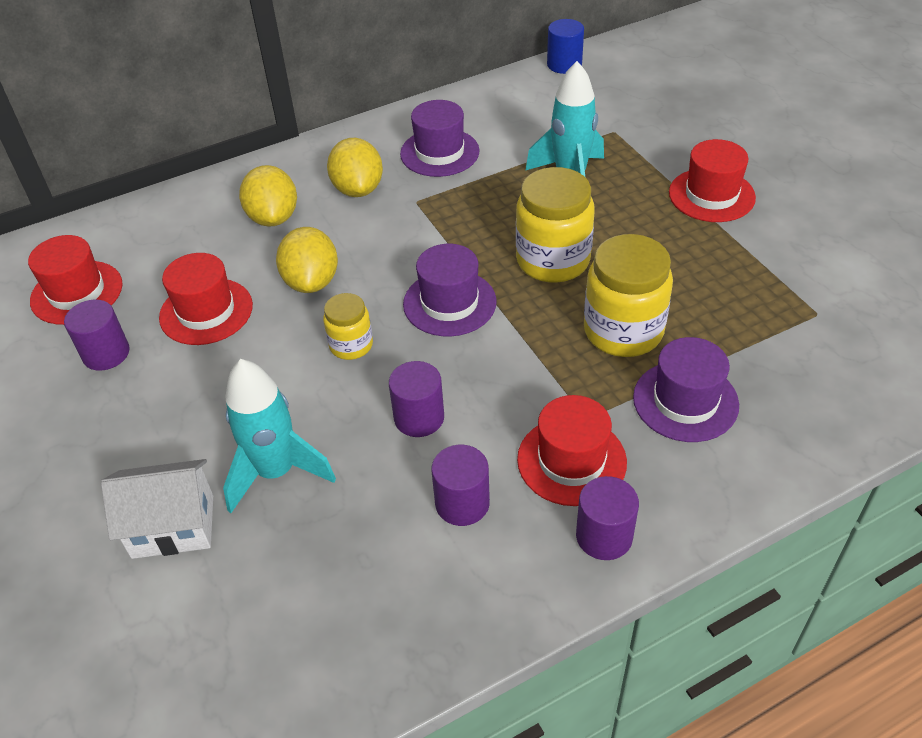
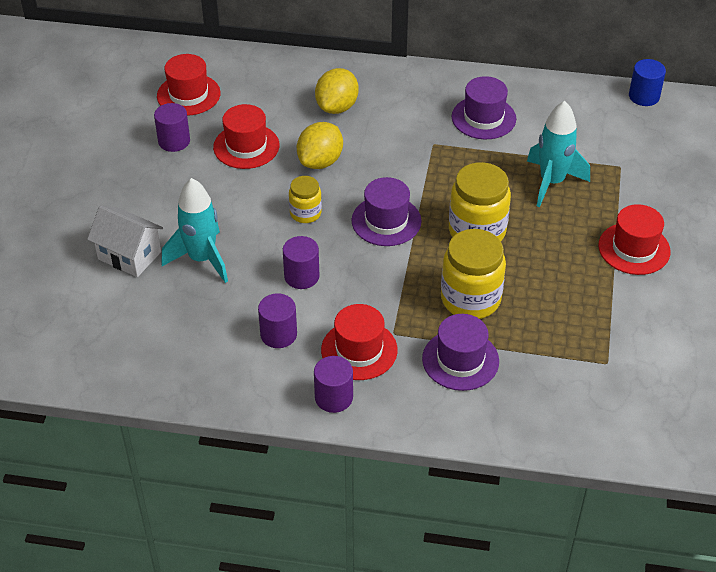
camera: 35 degrees right, 0 degrees up
yellow lemon [327,138,383,197] -> none

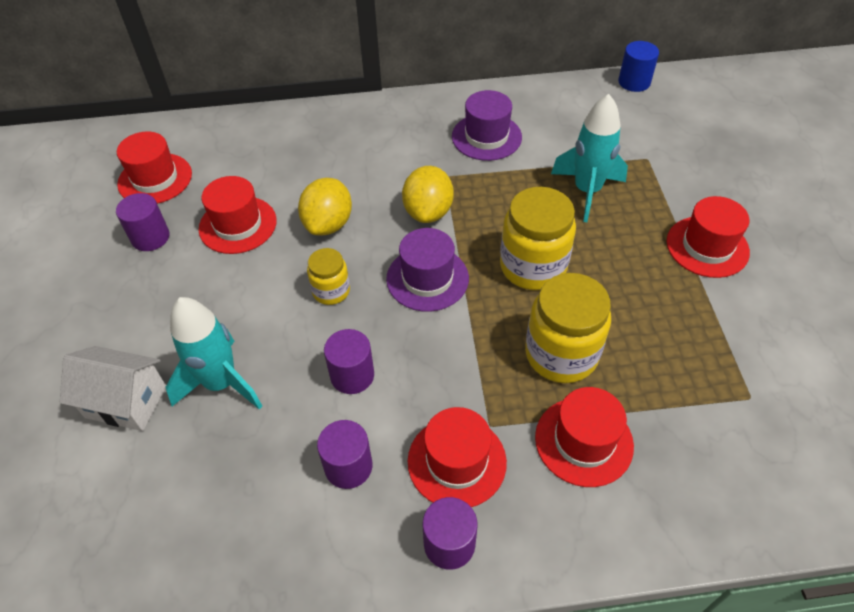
camera: 15 degrees left, 5 degrees up
yellow lemon [315,68,359,114] -> yellow lemon moved to [402,166,454,223]
purple hat [422,314,499,391] -> red hat [535,387,634,487]

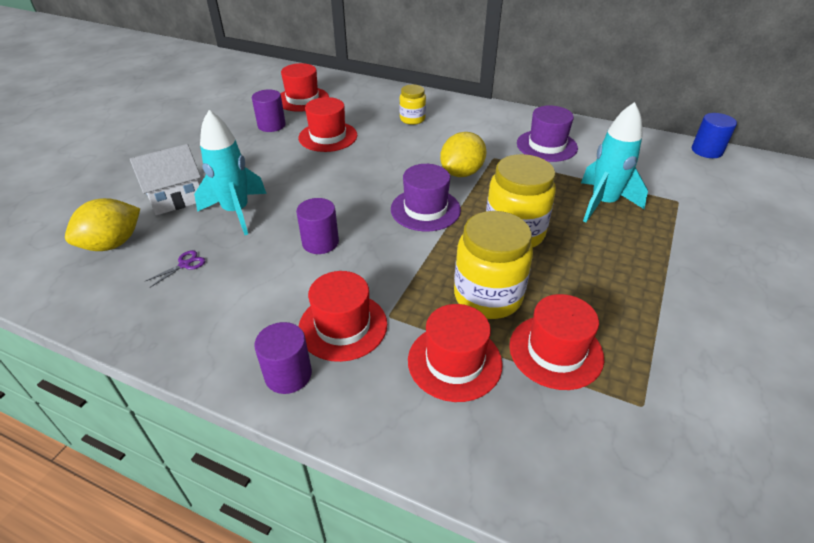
camera: 30 degrees right, 10 degrees down
white house [60,346,166,431] -> white house turned 75 degrees counterclockwise [130,144,201,215]
yellow lemon [298,178,352,236] -> yellow lemon moved to [65,198,140,251]
yellow jar [307,248,350,305] -> yellow jar moved to [399,84,426,125]
purple cylinder [317,420,372,489] -> none
red hat [667,196,750,278] -> red hat moved to [509,294,604,390]
none -> purple scissors [144,250,205,287]

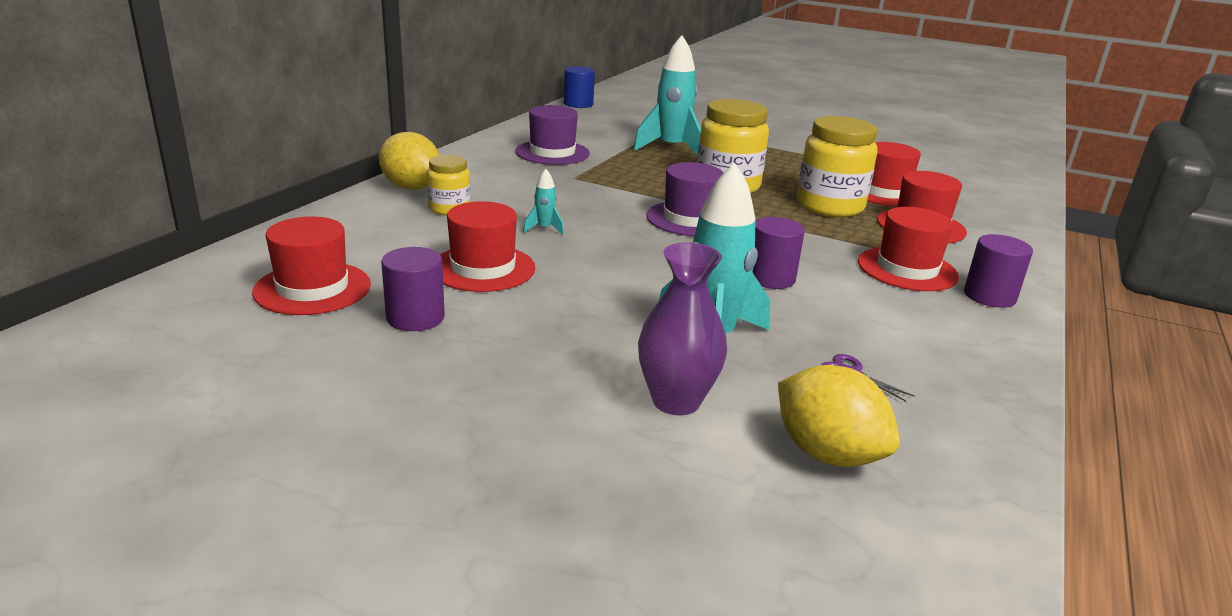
camera: 90 degrees left, 15 degrees down
white house [130,144,201,215] -> purple vase [638,242,727,415]
yellow lemon [440,132,487,177] -> yellow lemon moved to [379,132,440,190]
none -> turquoise rocket [523,169,564,235]

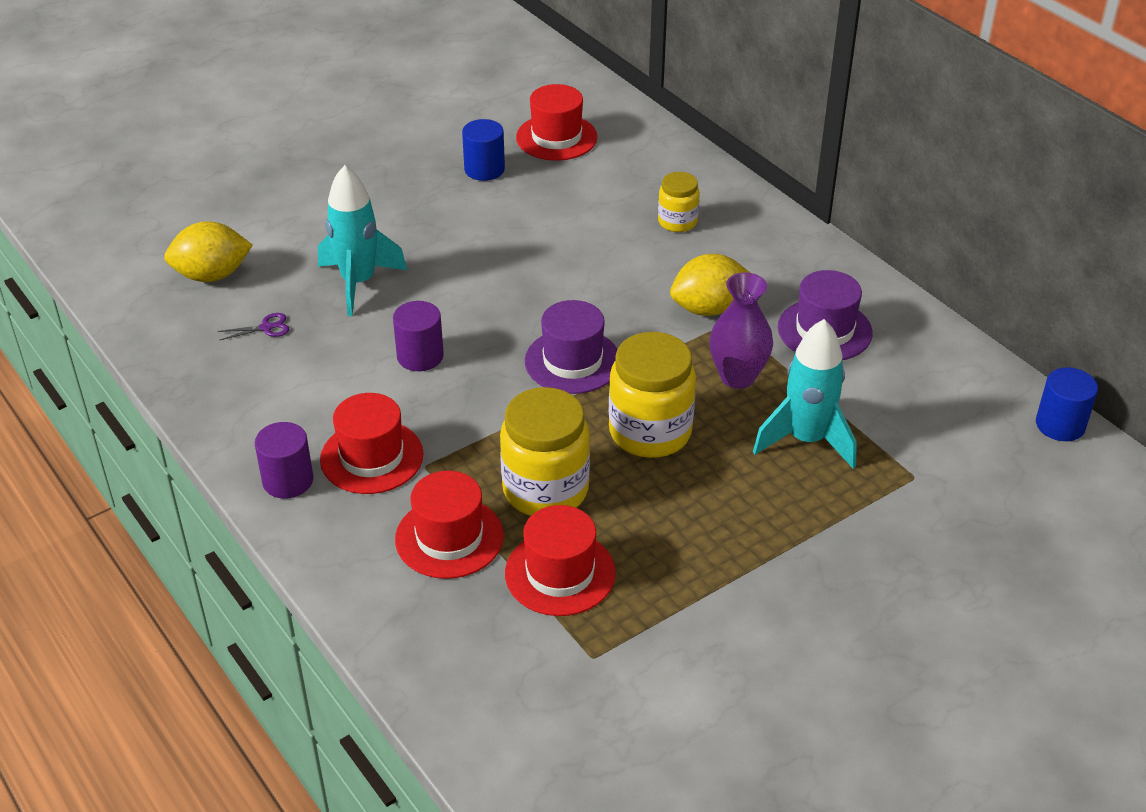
camera: 120 degrees right, 15 degrees up
yellow lemon [379,132,440,190] -> yellow lemon moved to [670,254,750,316]
purple cylinder [381,247,445,331] -> blue cylinder [462,119,505,181]
red hat [440,201,535,292] -> none
turquoise rocket [523,169,564,235] -> none
purple vase [638,242,727,415] -> purple vase moved to [709,272,773,389]

